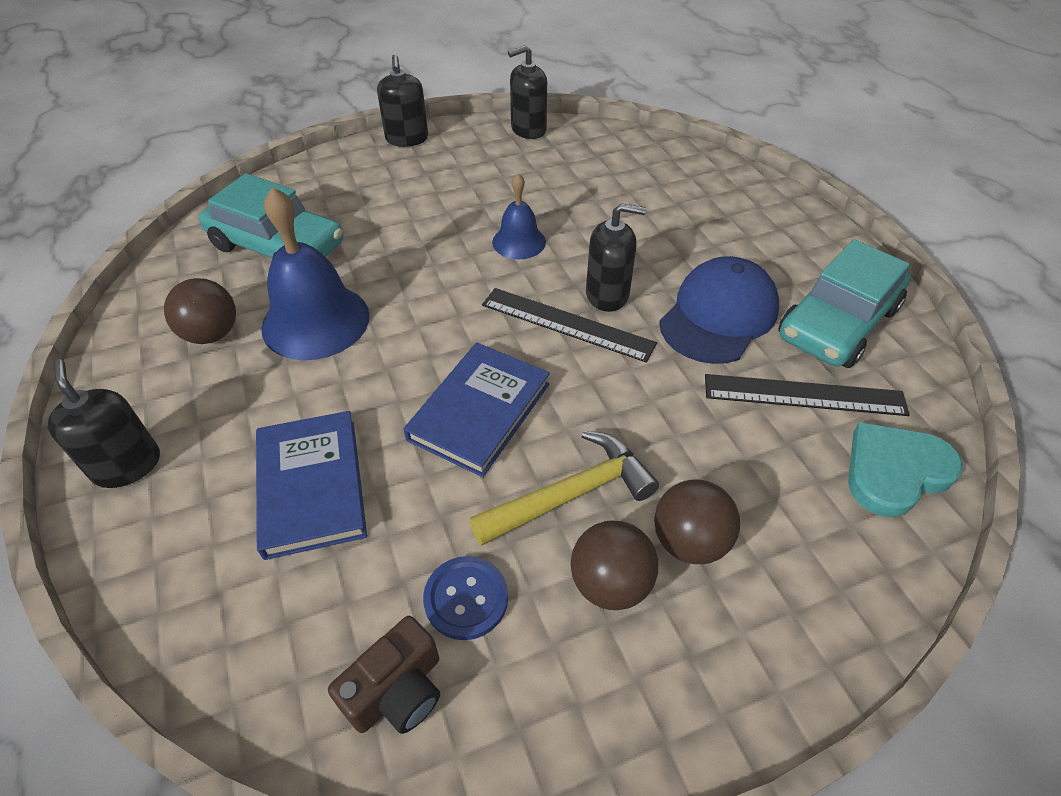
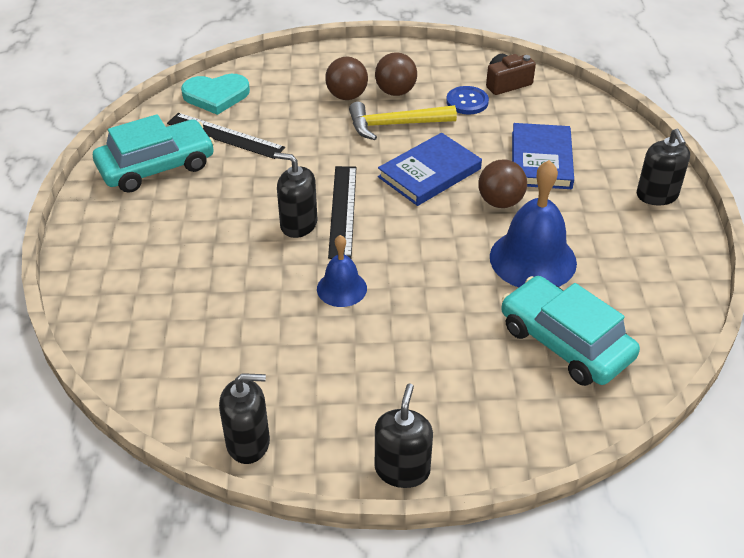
camera: 160 degrees left, 5 degrees down
brown ball [164,278,236,344] -> brown ball moved to [479,159,527,208]
black ruler [482,288,657,363] -> black ruler turned 45 degrees clockwise [328,166,356,259]
blue cap [659,256,779,364] -> none

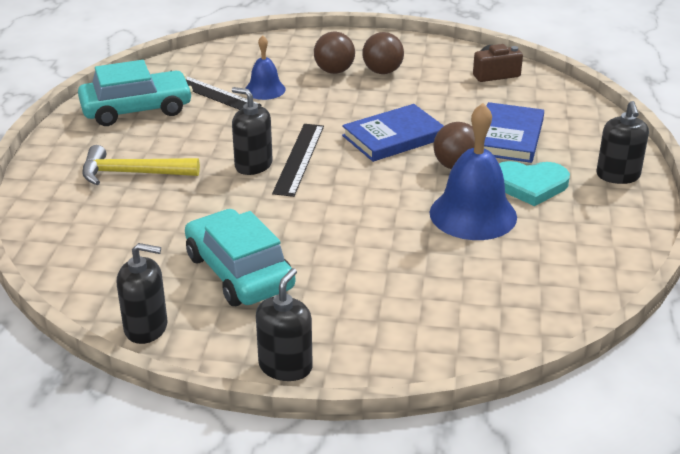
camera: 10 degrees right, 10 degrees down
turquoise heart [181,74,250,115] -> turquoise heart moved to [499,161,570,206]
blue bell [317,235,367,307] -> blue bell moved to [245,35,286,100]
yellow hammer [349,102,457,140] -> yellow hammer moved to [82,145,200,185]
blue button [446,86,489,114] -> none
turquoise car [501,276,640,386] -> turquoise car moved to [185,209,295,306]

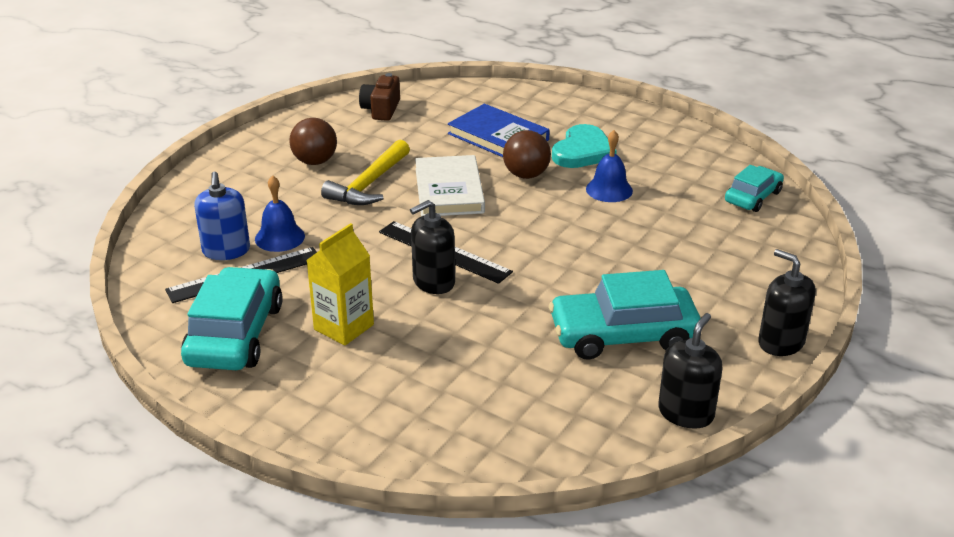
camera: 65 degrees left, 0 degrees up
yellow hammer [82,145,200,185] -> yellow hammer moved to [321,139,410,205]
brown ball [314,32,355,74] -> none
blue book [342,104,444,162] -> white book [415,155,485,216]
blue bell [430,103,517,240] -> blue bell [586,130,633,202], size x0.56
black soap dispenser [596,101,649,184] -> none
none -> blue soap dispenser [194,172,250,260]
none -> yellow carton [307,223,374,345]
none -> turquoise car [725,165,784,212]

